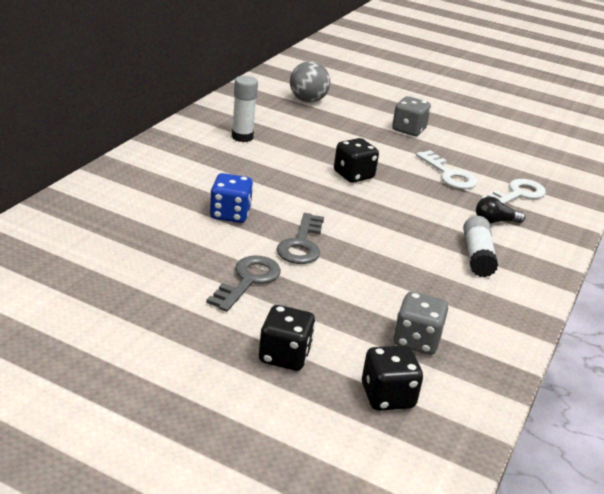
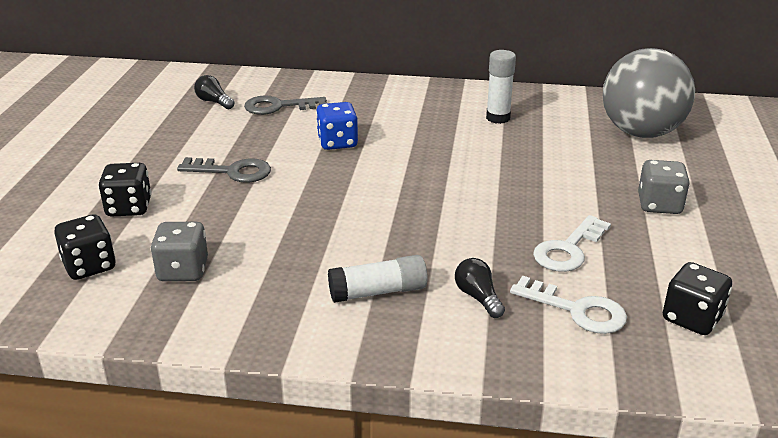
camera: 75 degrees right, 0 degrees up
grey key [277,213,324,264] -> grey key moved to [244,95,327,115]
grey ball [290,61,330,102] -> grey ball [603,48,695,138], size x1.70
black dice [334,138,379,183] -> black dice moved to [663,262,732,335]
none -> black light bulb [194,75,235,109]

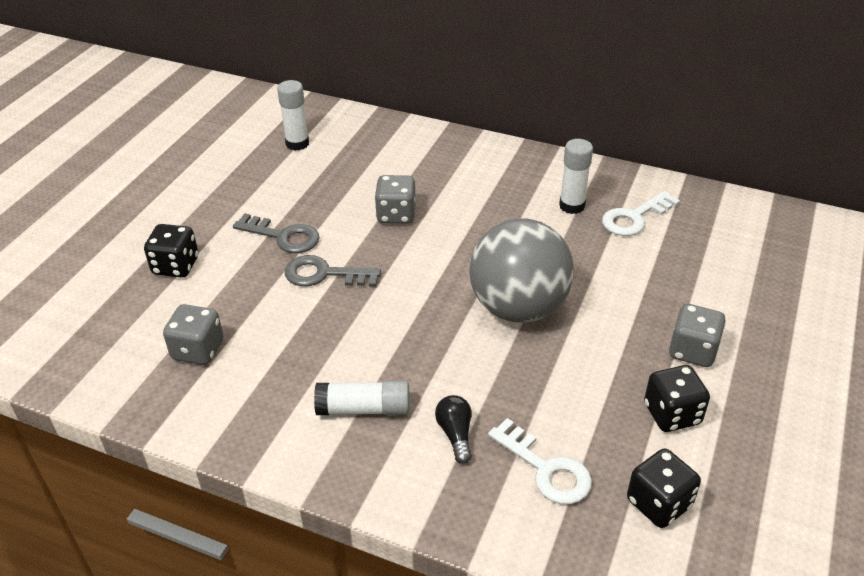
camera: 15 degrees right, 10 degrees up
black dice [54,214,116,280] -> black dice moved to [644,365,710,432]
black light bulb [194,75,235,109] -> white glue stick [277,80,309,151]
grey key [244,95,327,115] -> grey key moved to [285,255,381,287]
blue dice [316,102,358,150] -> grey dice [375,175,416,224]
white key [533,215,611,272] -> white key moved to [602,191,680,236]
grey ball [603,48,695,138] -> grey ball moved to [469,219,574,323]

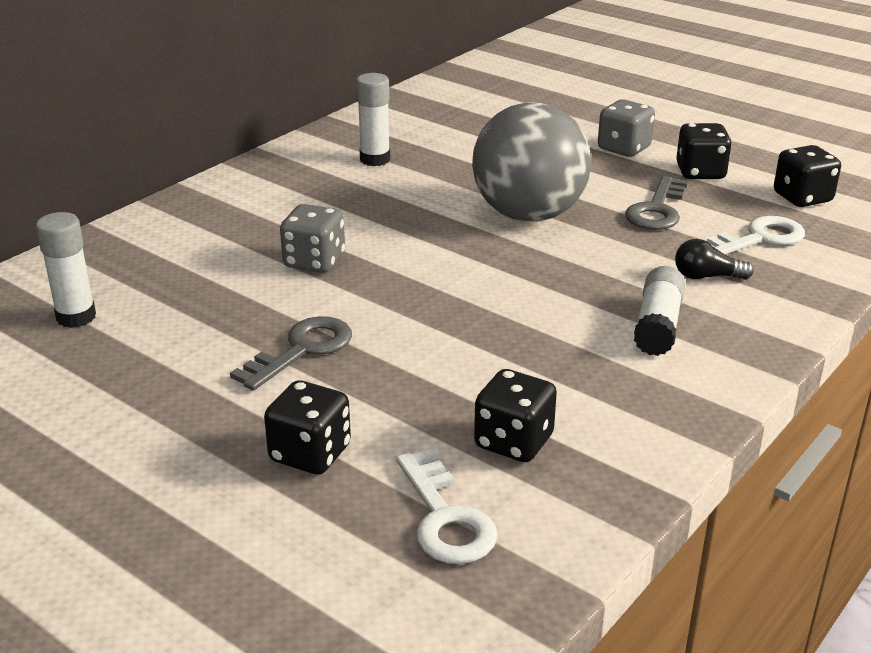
camera: 75 degrees left, 10 degrees down
grey dice [163,304,223,365] -> black dice [474,369,557,462]
grey key [285,255,381,287] -> grey key moved to [625,176,688,230]
white key [602,191,680,236] -> white key moved to [396,448,498,564]

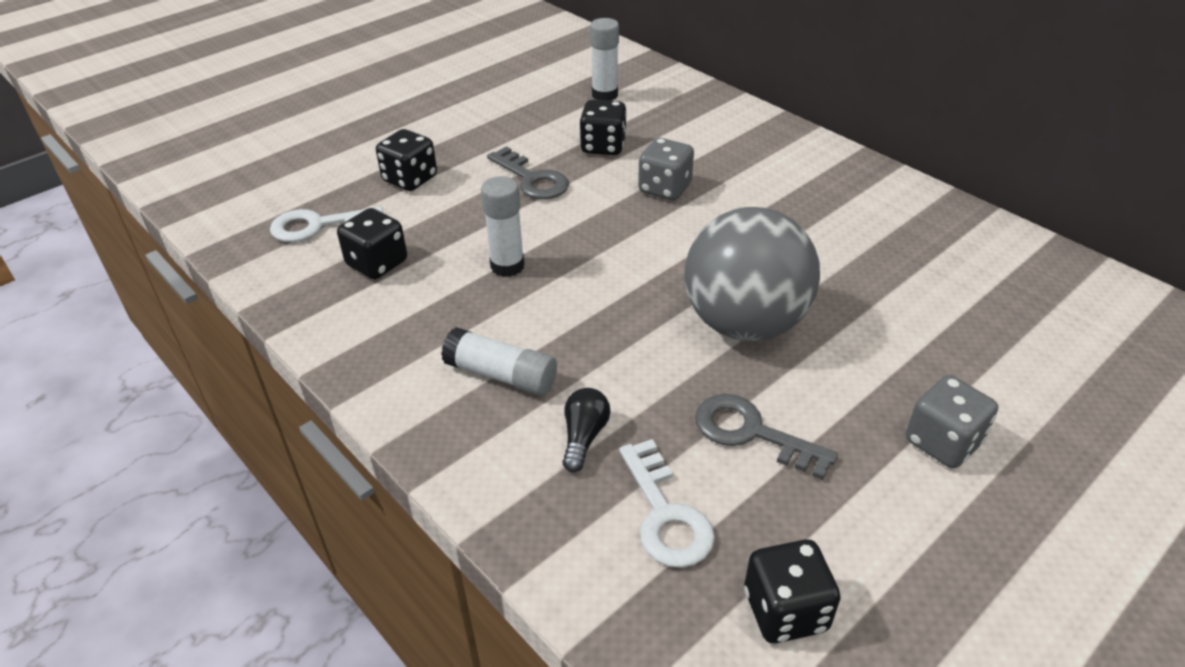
camera: 100 degrees right, 10 degrees up
white glue stick [356,73,390,166] -> white glue stick moved to [481,176,524,277]
black dice [676,123,732,179] -> black dice moved to [579,100,627,155]

